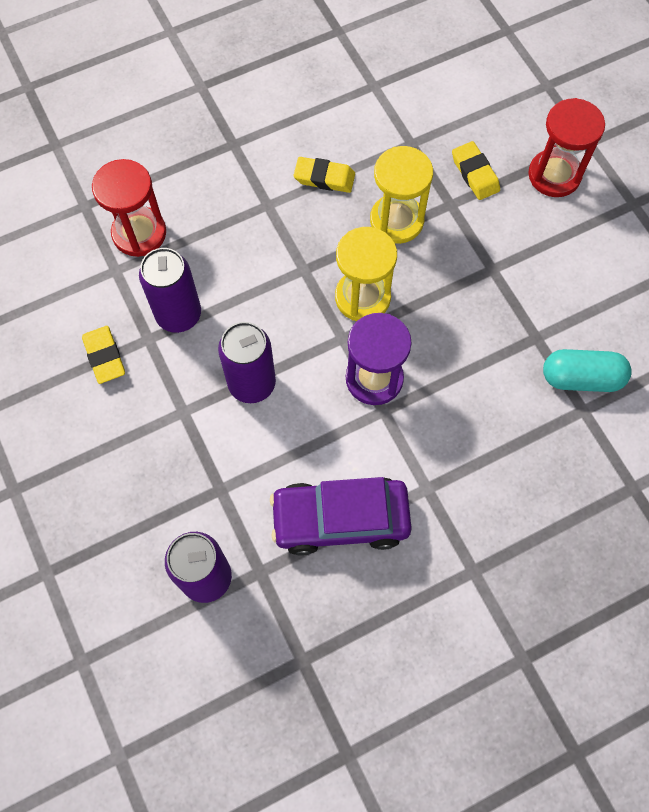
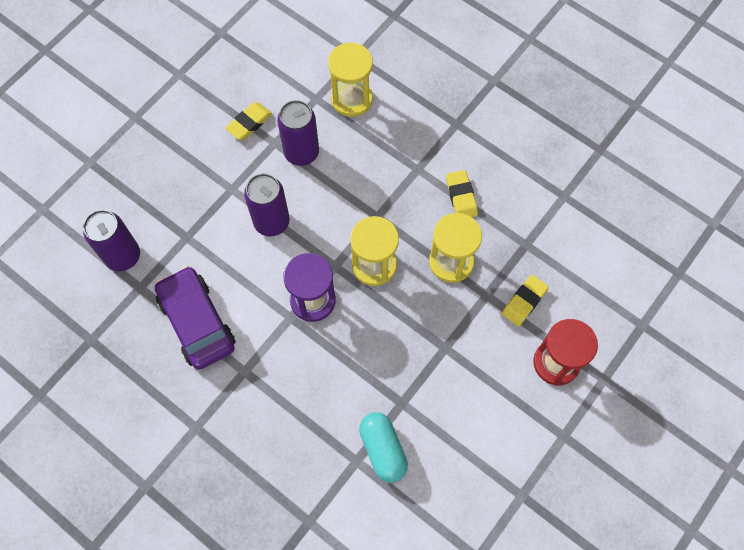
camera: 65 degrees right, 0 degrees up
red hourglass [92,159,166,257] -> yellow hourglass [328,42,373,117]

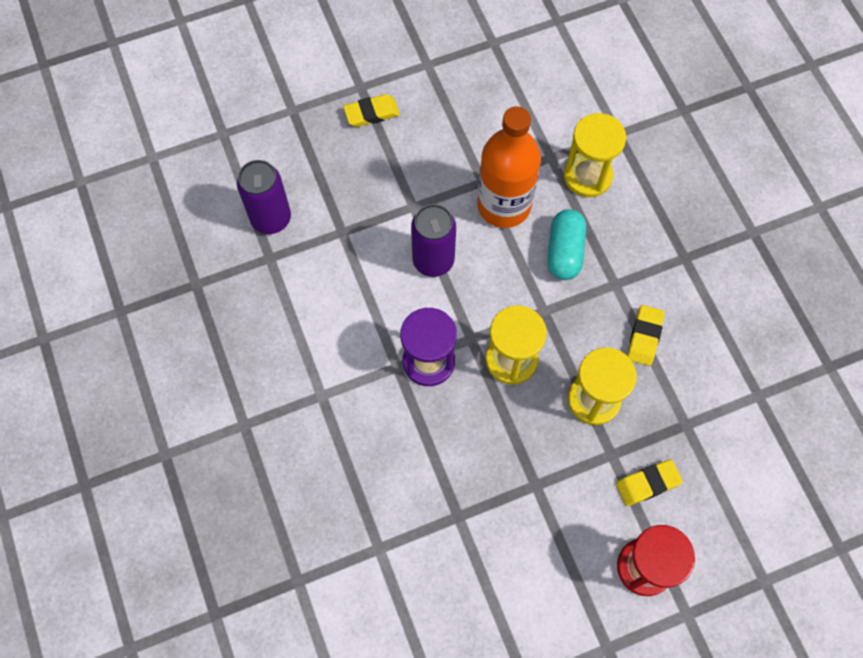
camera: 30 degrees right, 0 degrees up
purple car [155,266,236,370] -> none
yellow eraser [225,102,272,140] -> yellow eraser moved to [343,94,400,127]
purple can [277,100,319,166] -> orange bottle [477,106,541,228]
turquoise capsule [359,412,408,483] -> turquoise capsule moved to [547,209,586,280]

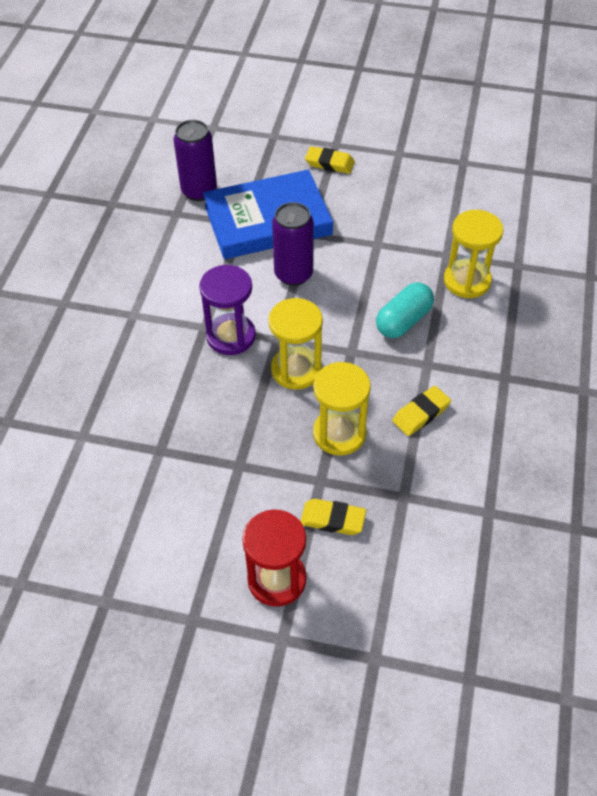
camera: 35 degrees right, 15 degrees down
orange bottle [477,106,541,228] -> none
none -> blue book [203,170,333,259]

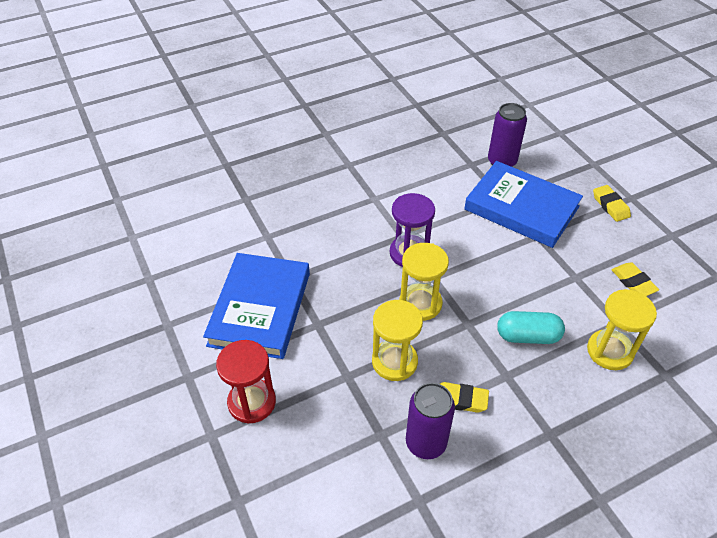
camera: 50 degrees right, 5 degrees down
purple can [272,202,314,286] -> purple can moved to [406,383,455,459]
yellow eraser [300,499,366,535] -> yellow eraser moved to [611,263,659,296]
none -> blue book [203,253,310,359]

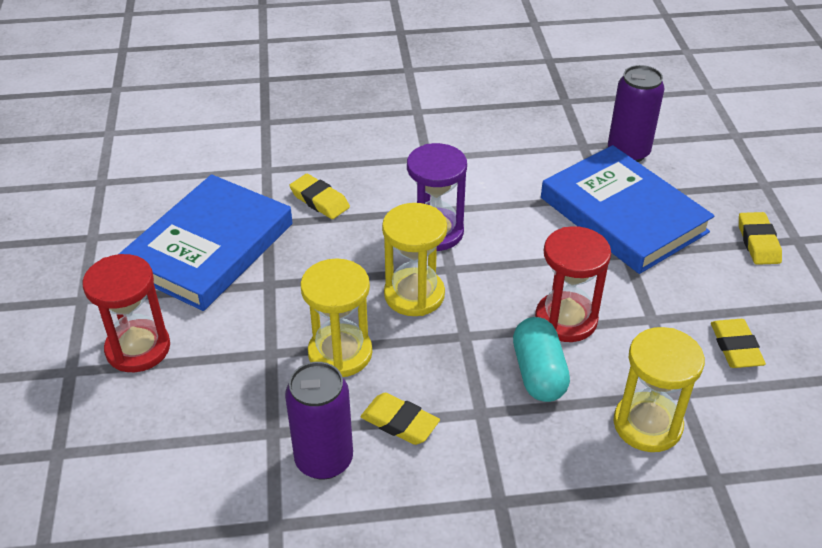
camera: 20 degrees right, 5 degrees down
turquoise capsule [497,311,565,344] -> turquoise capsule turned 60 degrees clockwise [513,317,570,402]
none -> yellow eraser [289,174,350,219]
none -> red hourglass [535,226,611,342]

